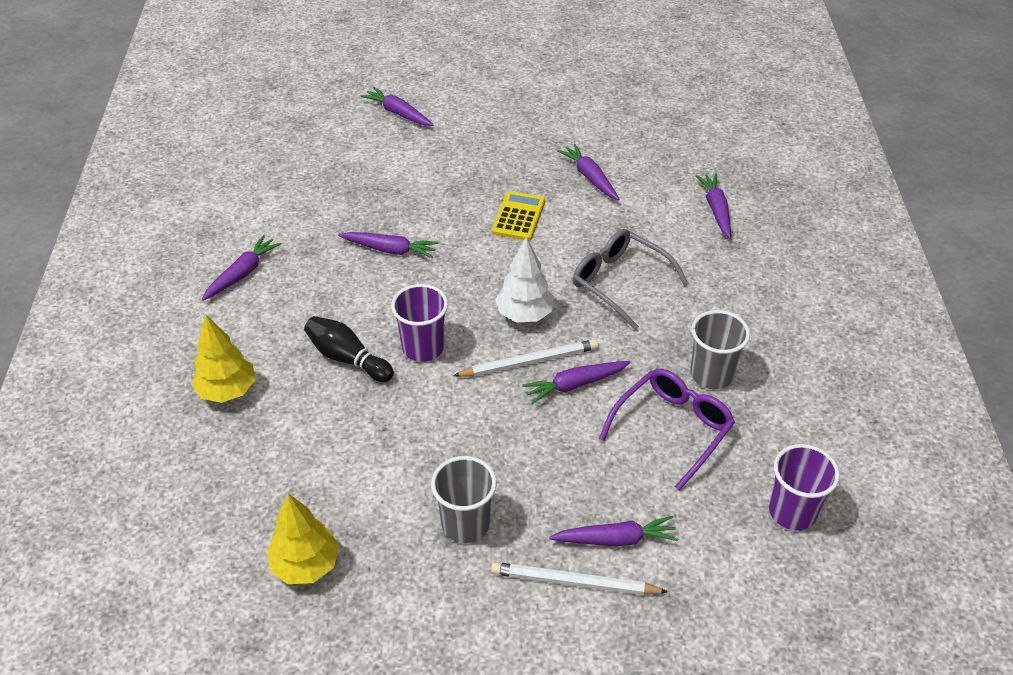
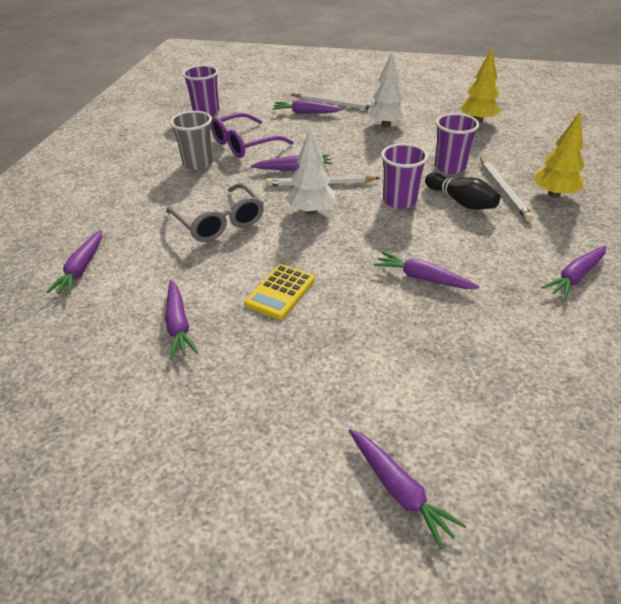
camera: 165 degrees left, 5 degrees down
grey cup [431,456,497,543] -> white tree [368,52,407,127]
none -> purple cup [435,113,479,174]
none -> white pencil [480,158,533,222]

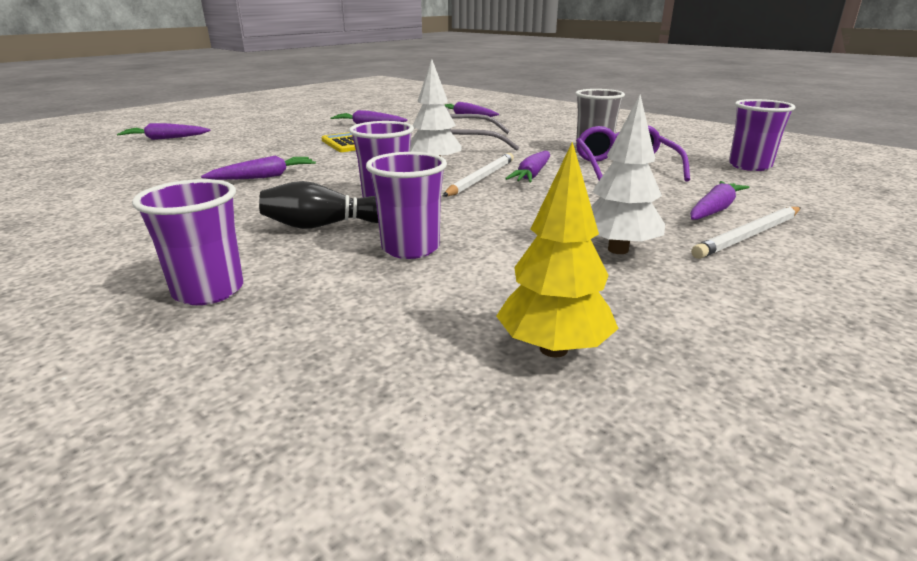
camera: 120 degrees right, 15 degrees down
white pencil [480,158,533,222] -> none
yellow tree [533,112,584,198] -> purple cup [132,179,243,305]
purple carrot [542,246,606,300] -> none

